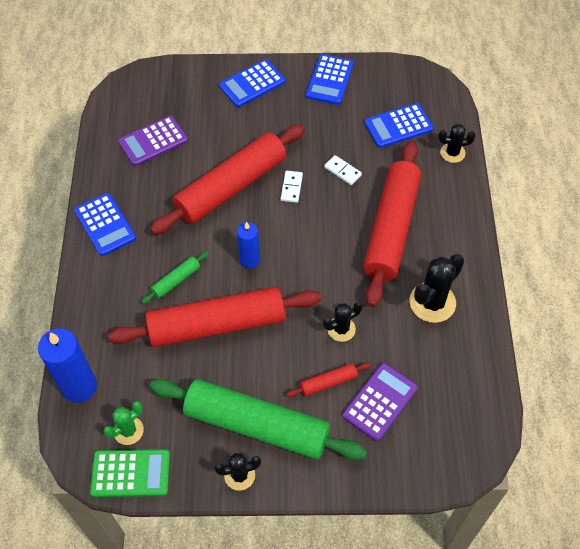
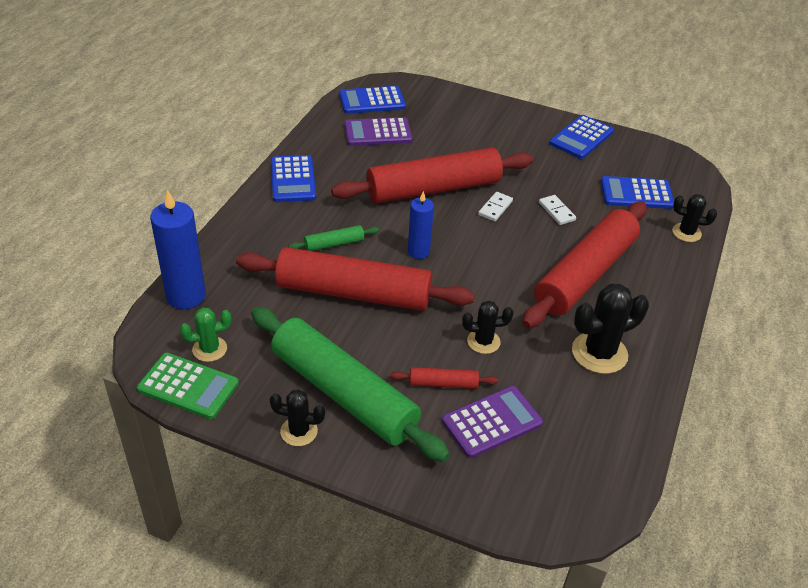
camera: 20 degrees right, 15 degrees down
blue calculator [219,59,285,107] -> blue calculator moved to [339,86,406,114]

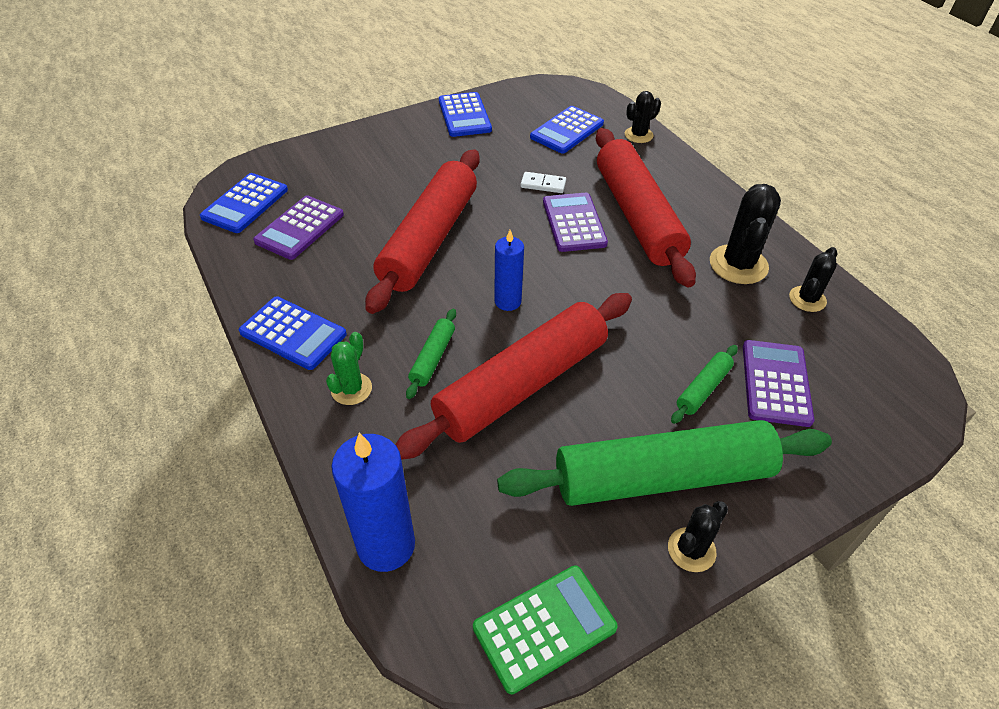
camera: 50 degrees left, 5 degrees up
green cactus [180,307,232,362] -> green cactus moved to [326,332,372,405]
red rolling pin [390,367,498,389] -> green rolling pin [671,345,738,424]
black cactus [462,301,513,354] -> black cactus moved to [789,247,837,312]
white domino [478,192,513,222] -> none
none -> purple calculator [543,193,608,252]

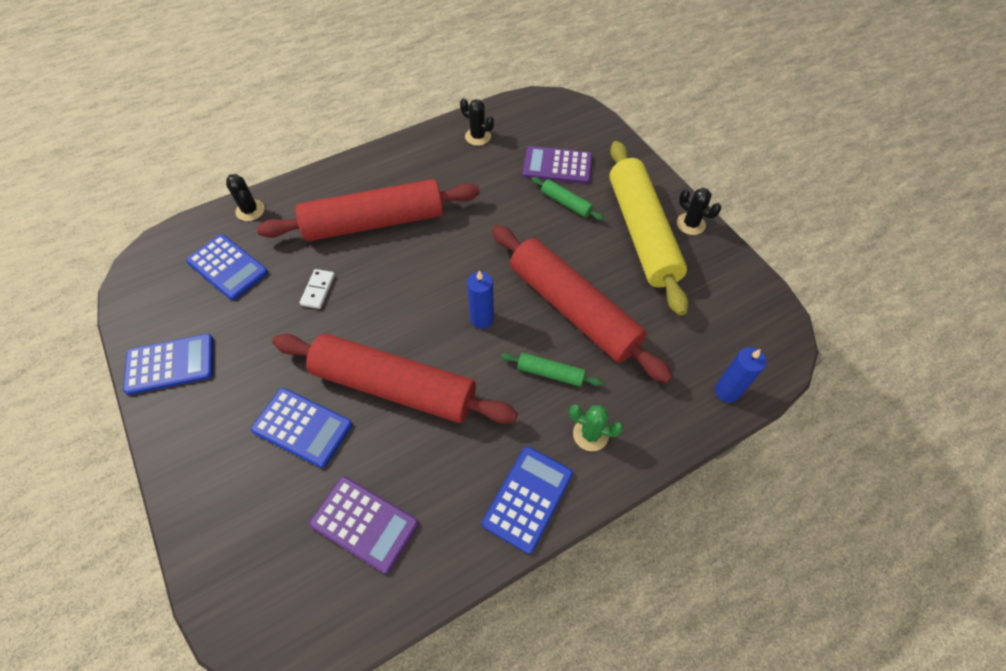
camera: 90 degrees left, 10 degrees up
blue calculator [200,173,288,233] -> blue calculator moved to [251,388,352,468]
blue candle [331,433,415,572] -> blue candle [715,347,766,403], size x0.61
green calculator [473,565,618,694] -> none
green rolling pin [497,420,832,506] -> yellow rolling pin [609,141,689,316]
purple calculator [543,193,608,252] -> none
black cactus [710,184,781,284] -> none

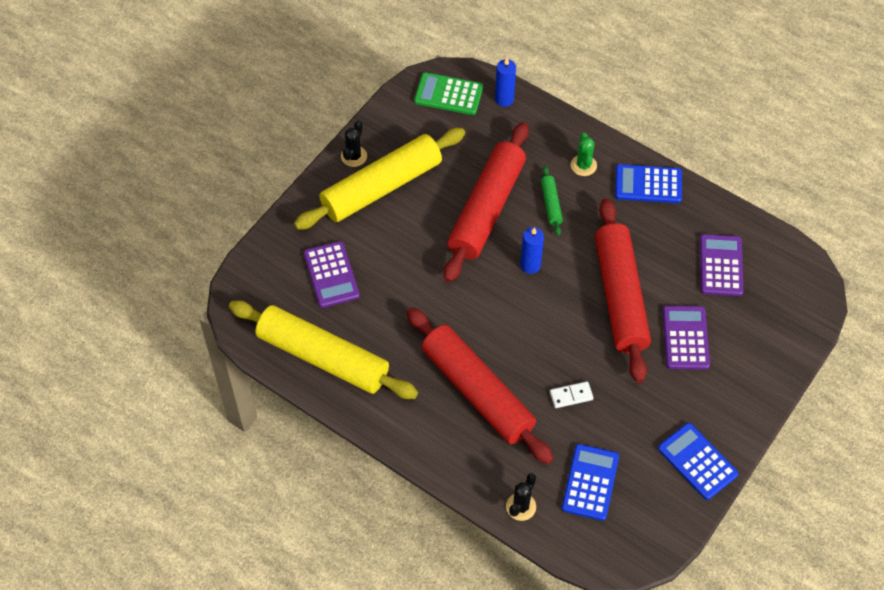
camera: 115 degrees left, 0 degrees up
blue calculator [251,388,352,468] -> purple calculator [663,306,710,369]
black cactus [460,98,494,146] -> yellow rolling pin [229,300,418,399]
green rolling pin [531,177,604,221] -> none
none -> green calculator [414,72,483,115]

